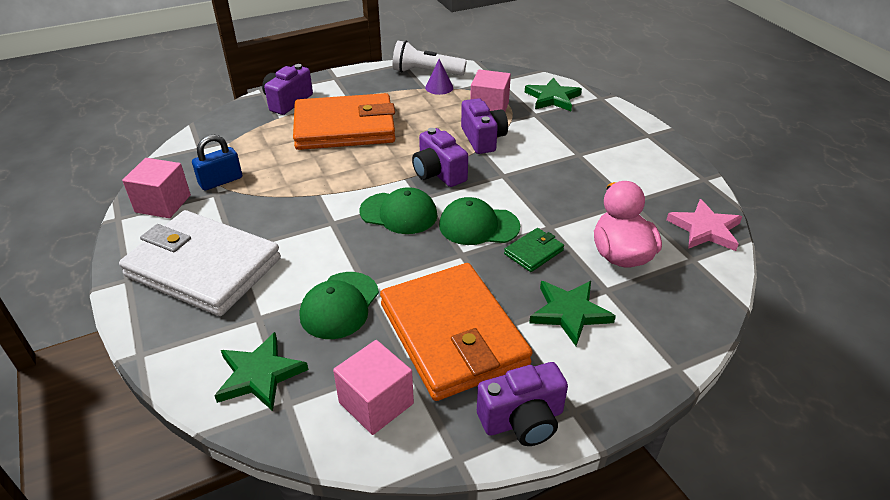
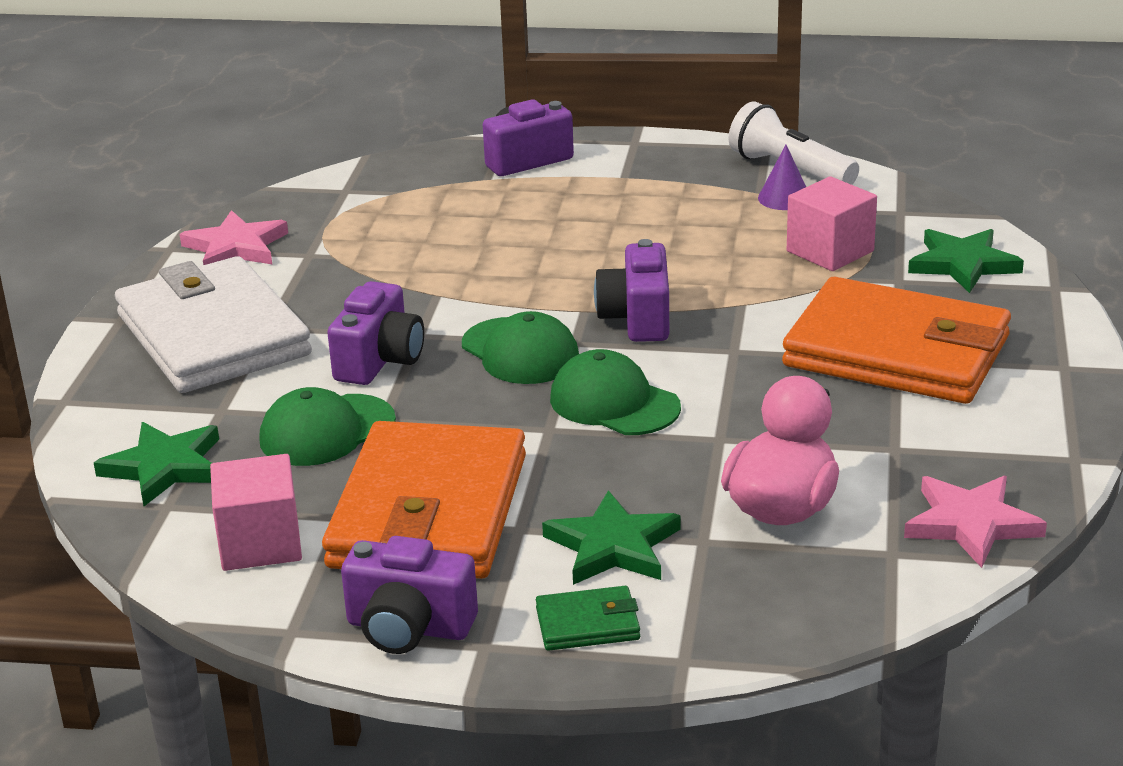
camera: 35 degrees right, 10 degrees down
pink cube [122,158,191,218] -> pink star [180,210,288,265]
blue padlock [192,135,242,190] -> none
orange wallet [293,93,395,150] -> orange wallet moved to [782,277,1011,404]
purple camera [461,98,508,154] -> purple camera moved to [327,281,424,385]
green wallet [504,228,564,272] -> green wallet moved to [536,586,640,651]

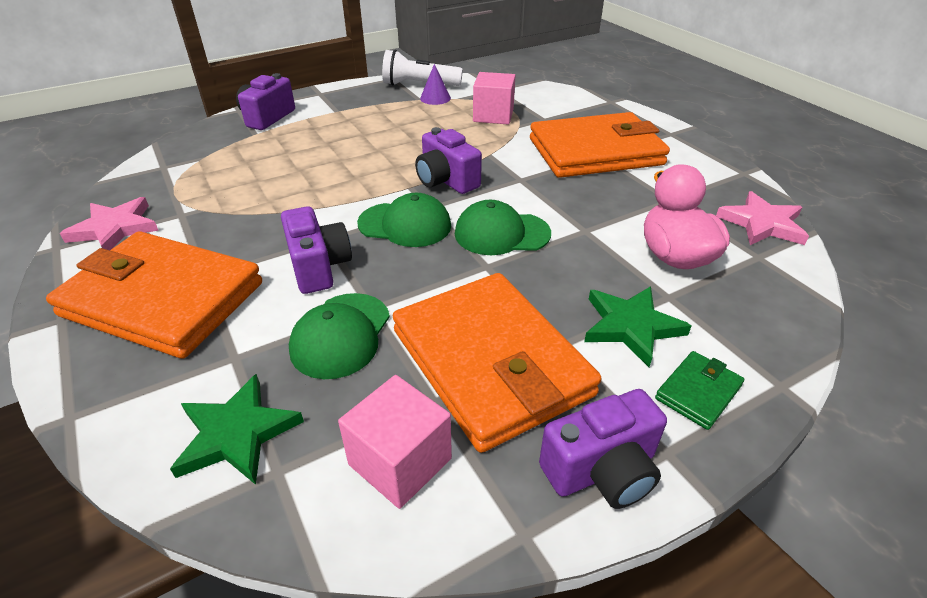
camera: 40 degrees left, 10 degrees up
white wallet [115,256,312,393] -> orange wallet [46,231,262,359]
green star [908,229,1024,293] -> none

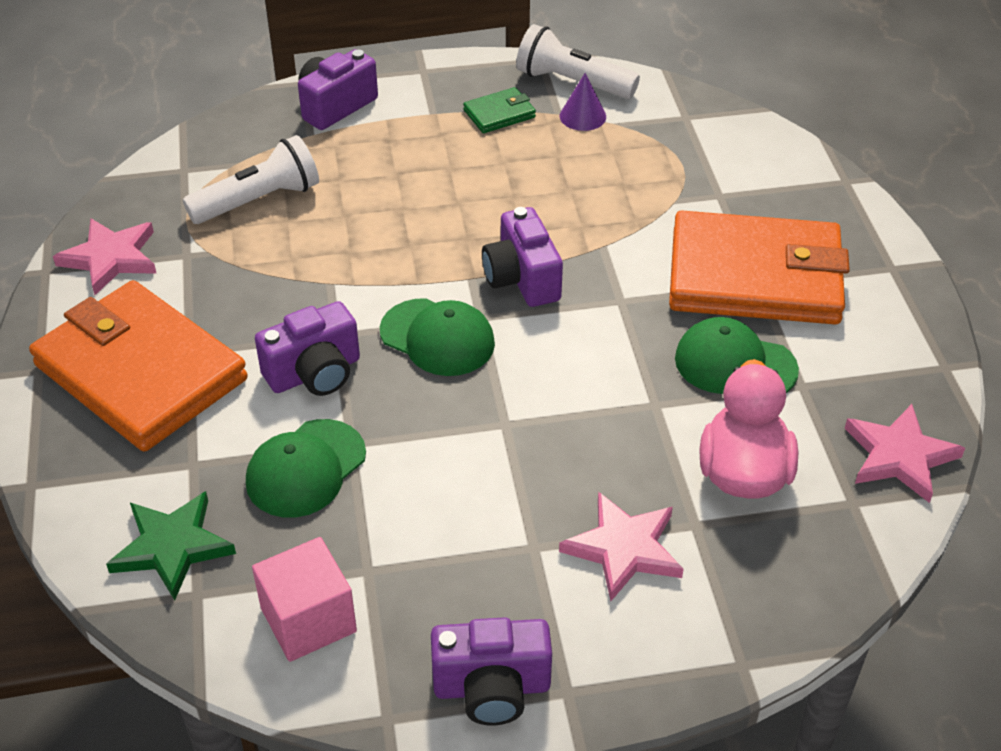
camera: 20 degrees right, 5 degrees up
purple camera [281,206,352,294] -> purple camera turned 60 degrees clockwise [255,301,360,396]
orange wallet [393,273,601,453] -> none
green cap [455,200,551,255] -> green cap moved to [675,317,799,394]
pink cube [473,72,515,124] -> none
green star [584,286,691,367] -> pink star [559,491,684,601]
green wallet [655,351,744,430] -> green wallet moved to [463,87,536,133]
none -> white flashlight [183,135,319,224]

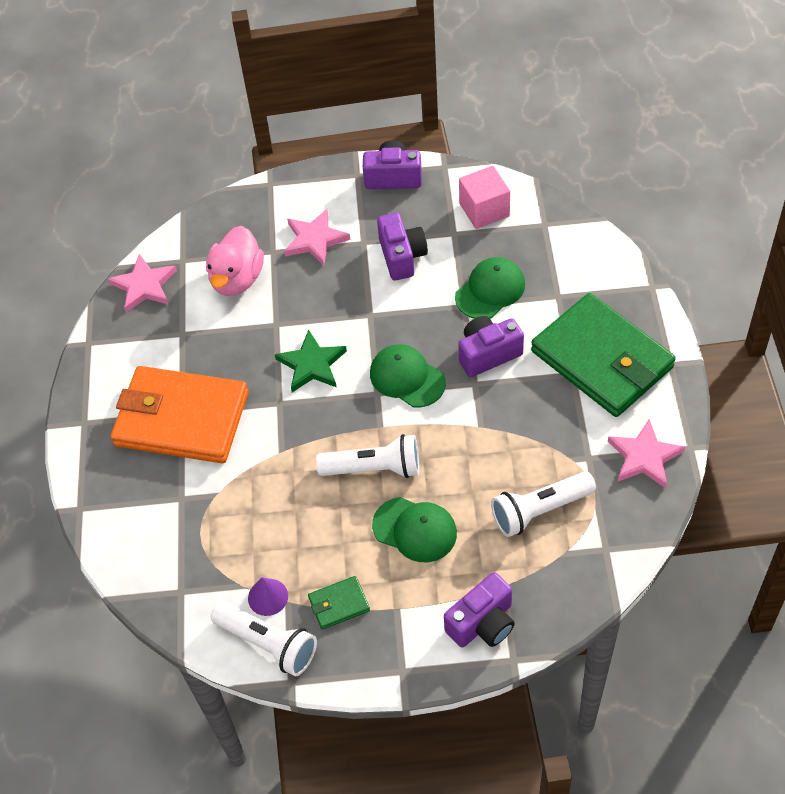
camera: 170 degrees left, 10 degrees up
orange wallet [29,280,248,452] -> green wallet [531,293,676,417]
green star [106,491,236,600] -> green star moved to [275,329,347,392]
purple camera [482,207,563,307] -> purple camera moved to [377,213,428,281]
green cap [675,317,799,394] -> green cap moved to [372,497,457,562]
none -> white flashlight [316,434,419,478]

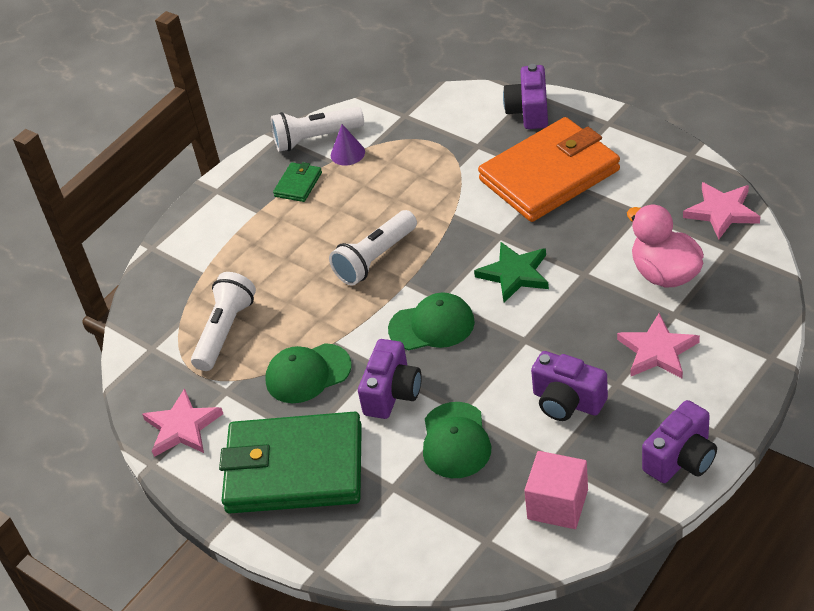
camera: 135 degrees right, 10 degrees down
green cap [372,497,457,562] -> green cap moved to [265,343,352,403]
purple camera [444,572,515,648] -> purple camera moved to [503,64,548,129]

